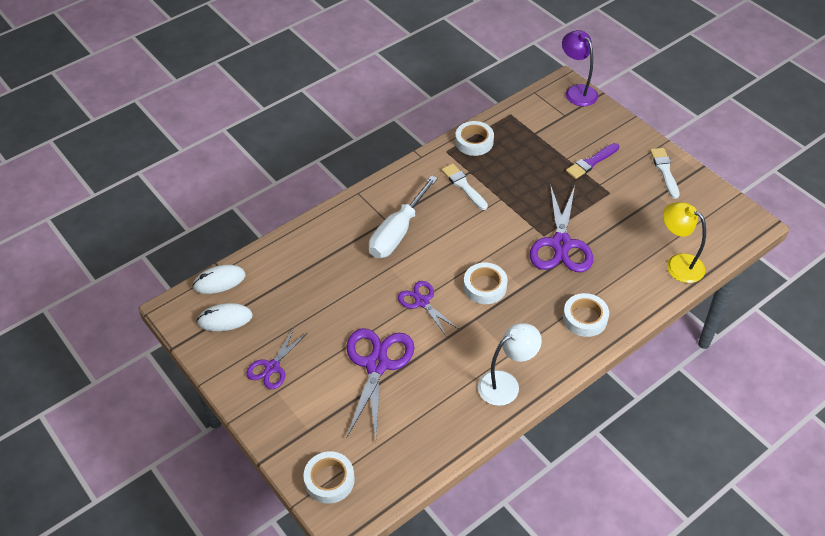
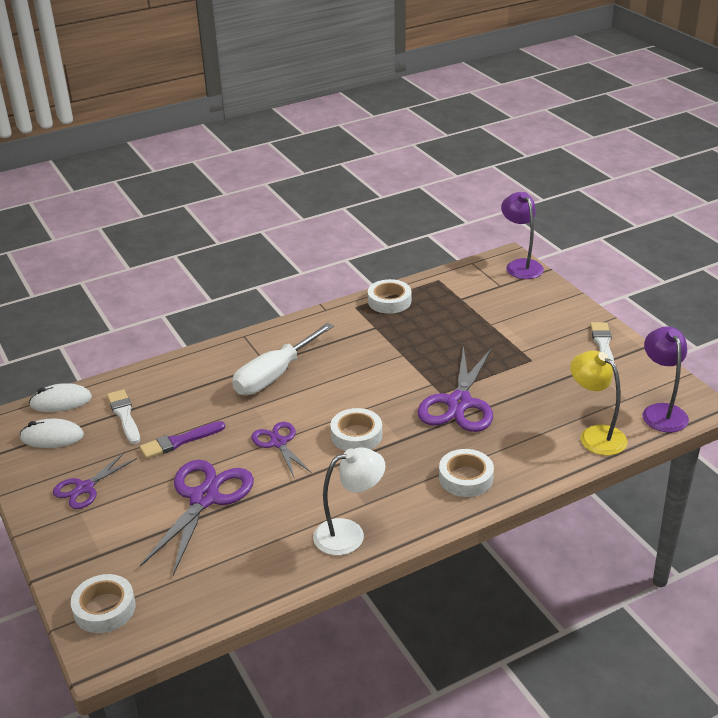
camera: 10 degrees right, 15 degrees down
white brush [441,164,488,210] -> white brush moved to [107,389,140,444]
purple brush [566,143,619,179] -> purple brush moved to [140,421,225,459]
none -> purple lamp [643,327,689,433]

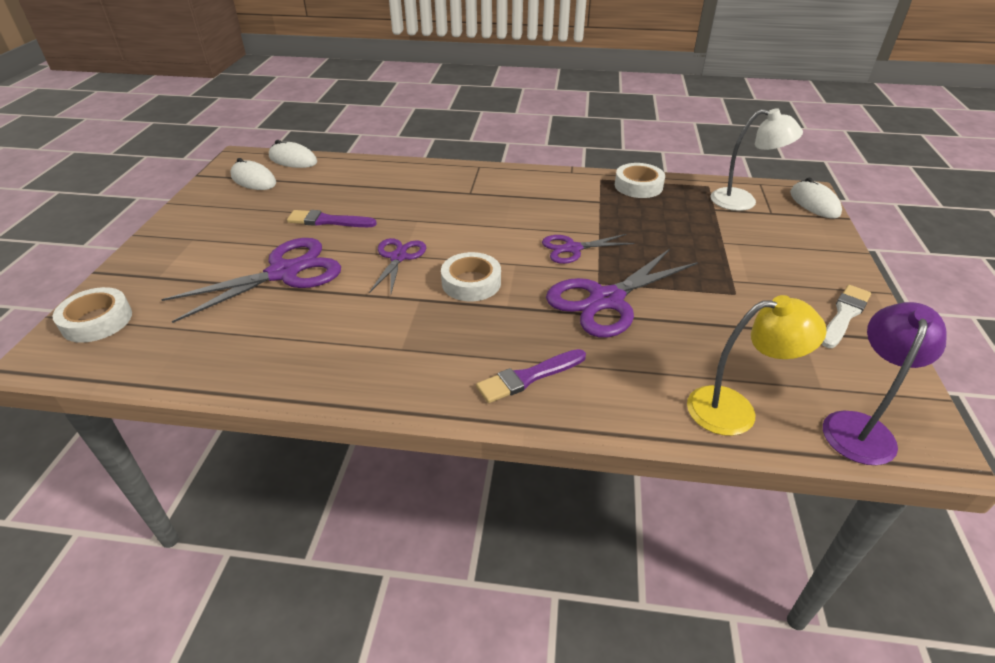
camera: 35 degrees right, 5 degrees up
purple scissors [53,452,137,509] -> purple scissors moved to [542,234,635,264]
white brush [107,389,140,444] -> none
white screwdriver [232,323,334,395] -> none
white lamp [313,447,386,555] -> white lamp moved to [711,108,803,211]
white tape [439,449,494,497] -> purple brush [476,349,586,403]
purple lamp [501,192,544,279] -> white mouse [790,177,842,219]
yellow lamp [570,351,628,456] -> yellow lamp turned 90 degrees clockwise [687,295,827,436]

